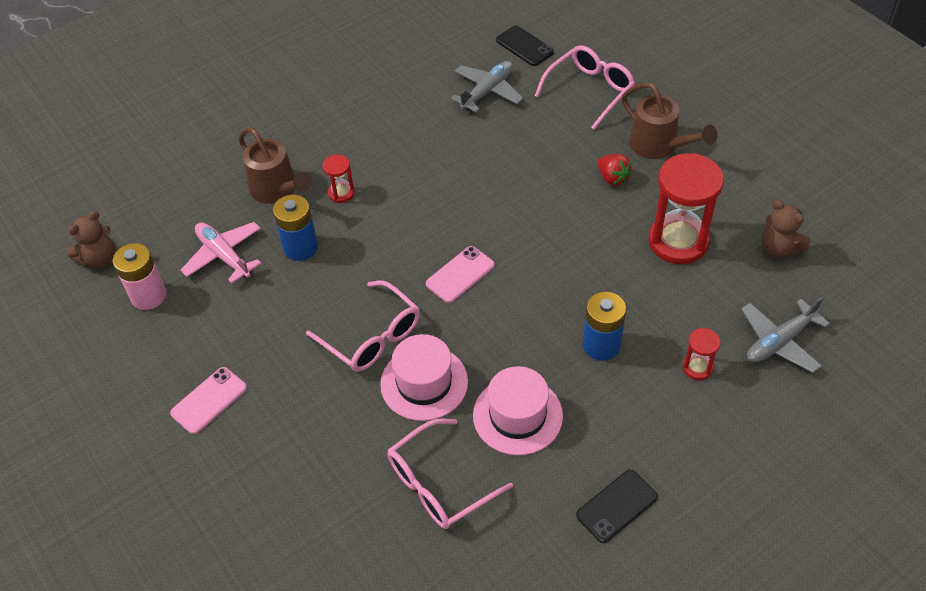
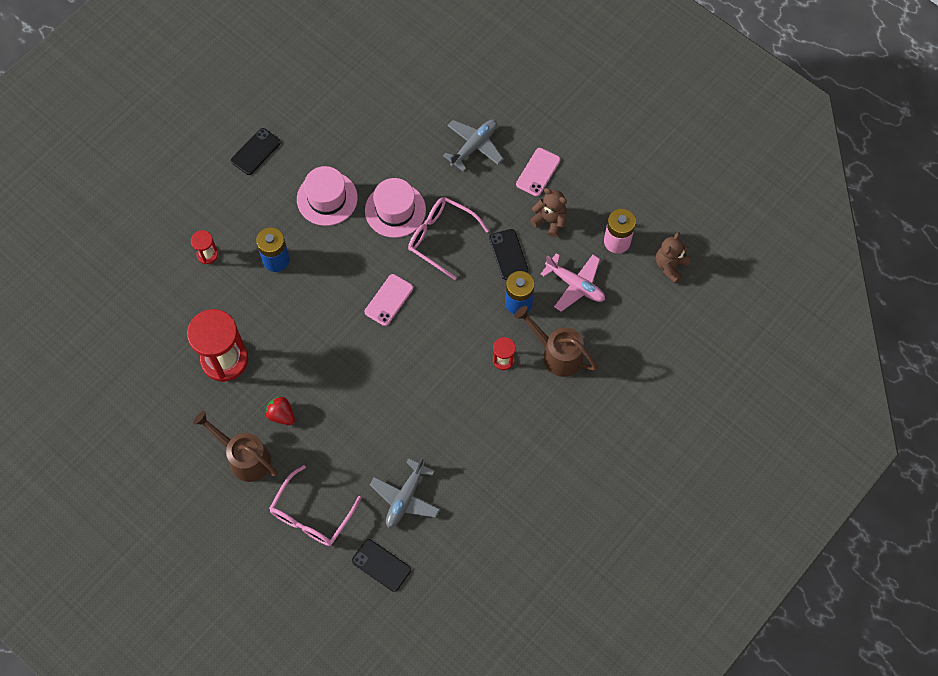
camera: 165 degrees right, 15 degrees up
pink glasses [388,419,513,529] -> none
grey plane [741,296,830,373] -> grey plane moved to [443,120,503,171]
brown teddy bear [762,200,810,258] -> brown teddy bear moved to [530,188,567,238]
none -> black phone [489,229,528,280]

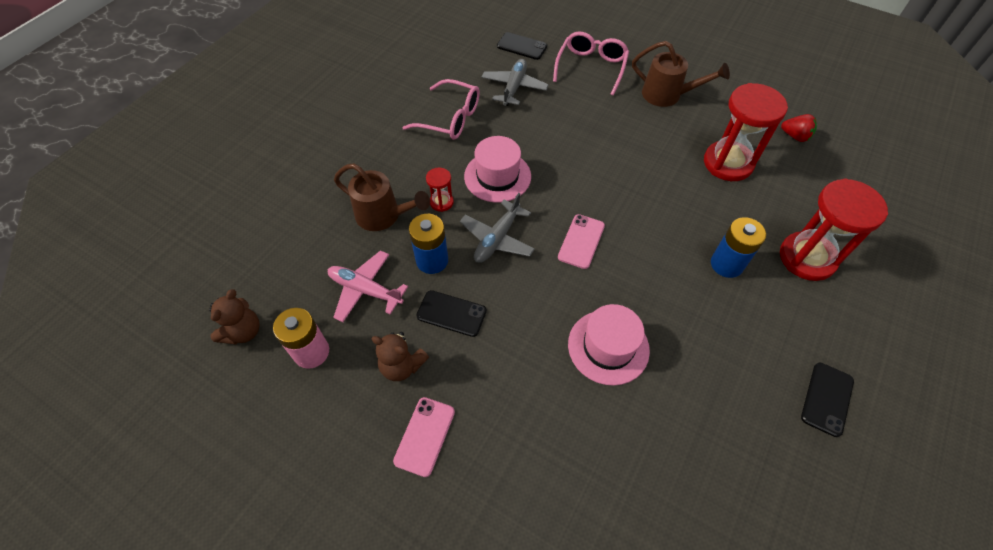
camera: 170 degrees right, 10 degrees down
red hourglass [191,230,218,264] -> red hourglass [780,178,888,281], size x2.15
red strawberry [265,396,295,425] -> red strawberry moved to [781,114,817,142]
pink hat [297,166,358,226] -> pink hat moved to [464,136,531,203]
pink glasses [408,197,489,280] -> pink glasses moved to [402,79,480,140]
grey plane [443,120,503,171] -> grey plane moved to [460,193,535,263]
black phone [489,229,528,280] -> black phone turned 45 degrees counterclockwise [416,290,487,337]

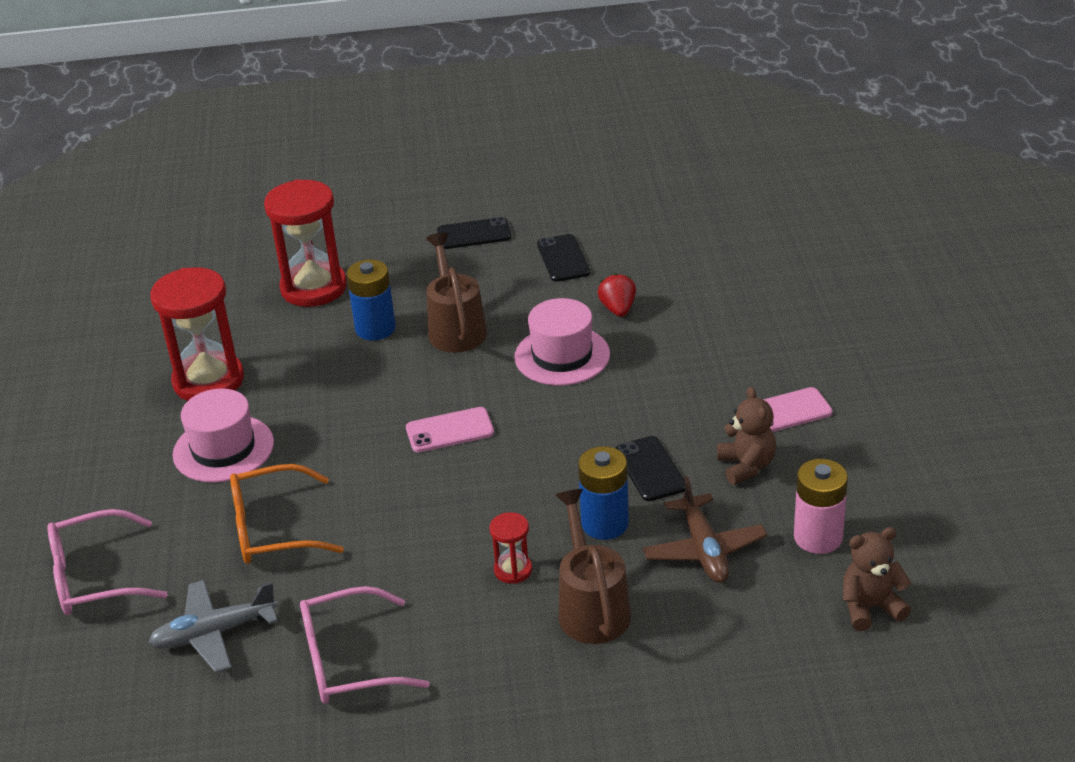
camera: 125 degrees left, 20 degrees down
pink plane [328,250,408,322] -> brown plane [643,476,767,583]
pink glasses [402,79,480,140] -> pink glasses turned 90 degrees counterclockwise [300,586,430,704]
grey plane [460,193,535,263] -> none
pink hat [464,136,531,203] -> pink hat moved to [173,389,274,483]
black phone [497,32,547,60] -> black phone moved to [537,234,590,282]
brown watering can [632,41,730,107] -> brown watering can moved to [426,233,487,352]
red strawberry [781,114,817,142] -> red strawberry moved to [597,273,636,317]
none -> orange glasses [230,464,344,564]

